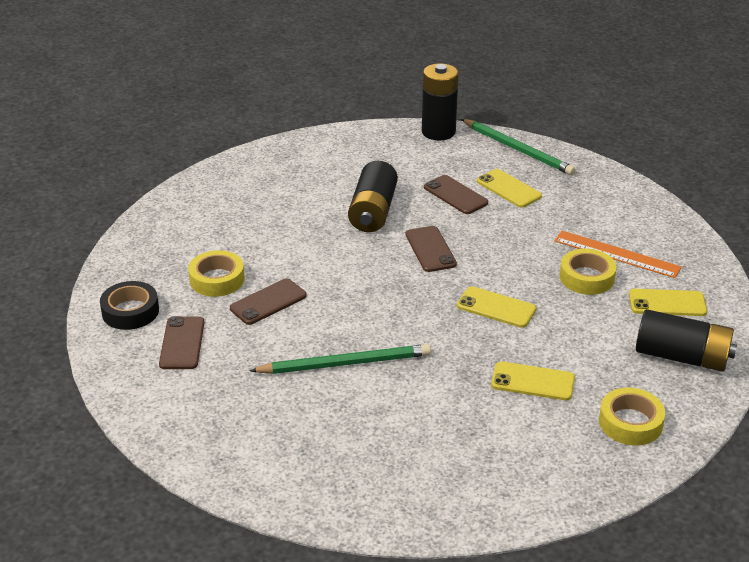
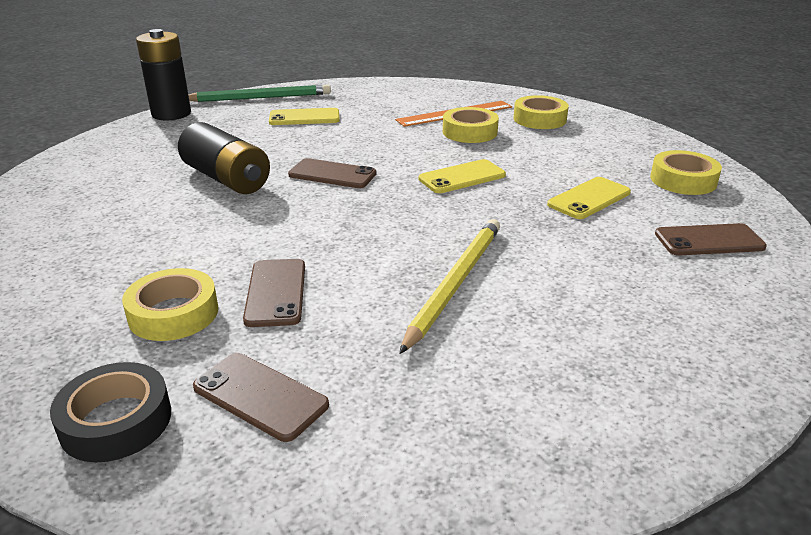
camera: 55 degrees left, 5 degrees down
green pencil [249,344,431,374] -> yellow pencil [399,219,500,354]
brown phone [424,175,488,214] -> brown phone moved to [655,223,767,256]
yellow phone [629,289,707,316] -> yellow tape [514,95,569,129]
black battery [636,309,737,372] -> none

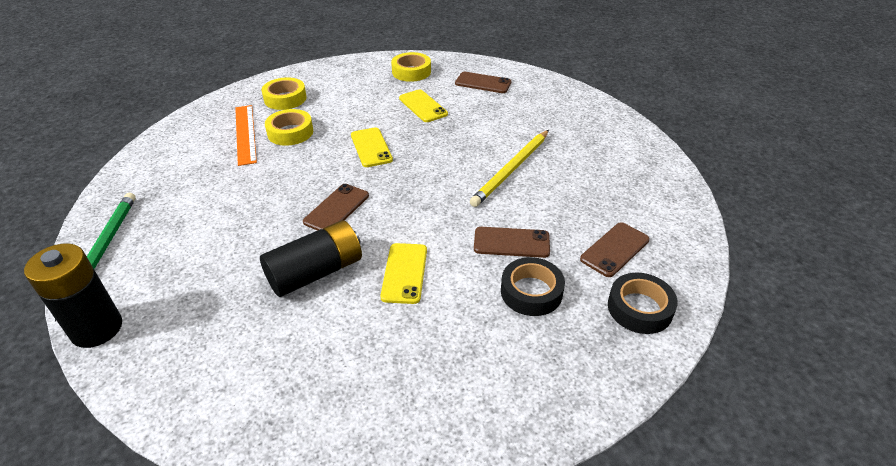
camera: 80 degrees left, 10 degrees up
yellow tape [122,268,218,341] -> black tape [501,257,565,316]
yellow phone [269,108,340,125] -> yellow phone moved to [380,243,427,304]
yellow pencil [399,219,500,354] -> yellow pencil turned 90 degrees counterclockwise [470,130,549,207]
brown phone [655,223,767,256] -> brown phone turned 75 degrees counterclockwise [455,72,511,93]

